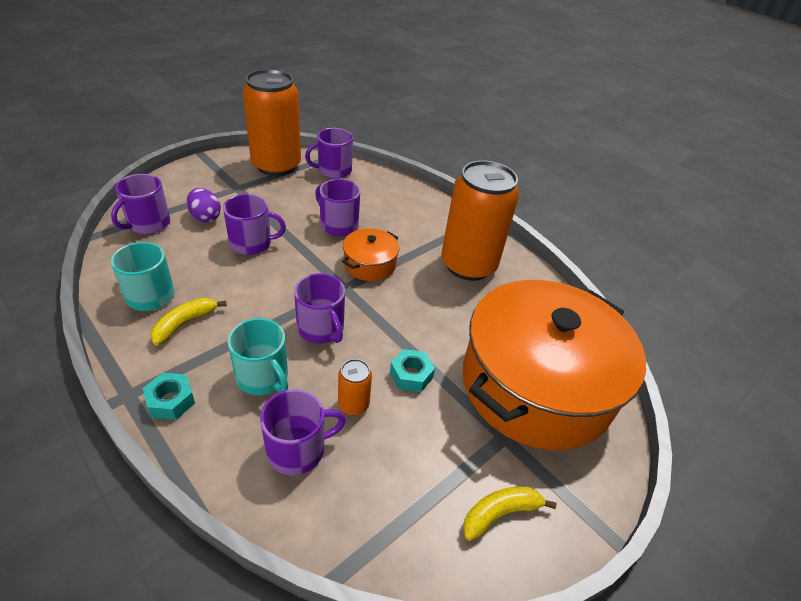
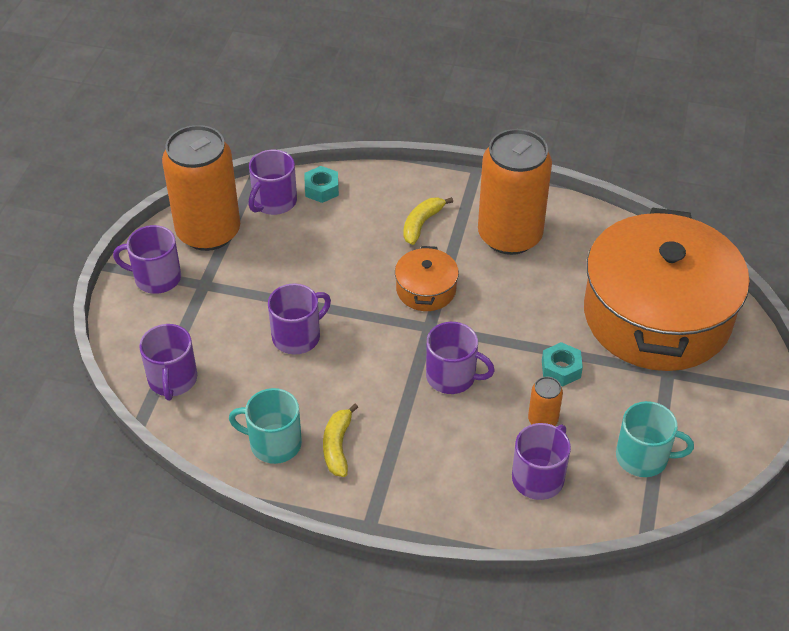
camera: 30 degrees left, 5 degrees up
turquoise nut [143,373,195,420] -> turquoise nut moved to [305,166,339,203]
purple egg [187,188,221,223] -> none
turquoise mug [228,318,288,395] -> turquoise mug moved to [616,401,694,477]
purple mug [315,179,360,236] -> purple mug moved to [113,225,181,294]
yellow banana [463,487,556,541] -> yellow banana moved to [403,197,453,245]

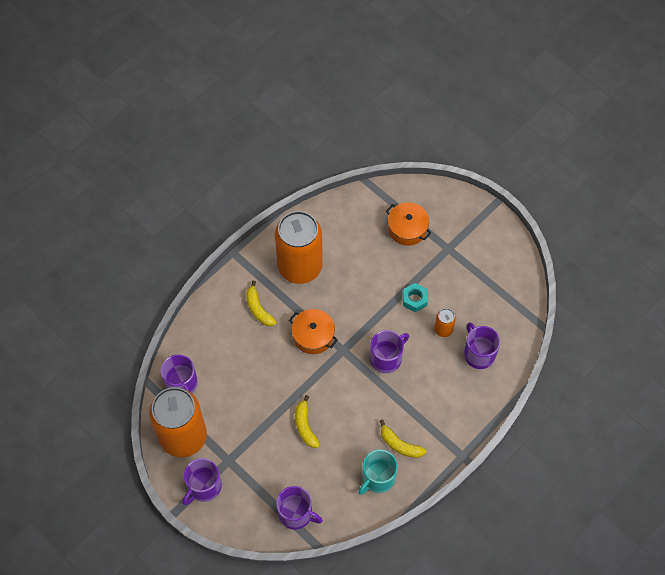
camera: 60 degrees left, 15 degrees up
purple mug [268,283,331,355] -> yellow banana [295,395,320,448]
turquoise nut [305,166,339,203] -> none
orange pot [584,208,750,371] -> orange pot [386,202,431,246], size x0.41
turquoise mug [616,401,694,477] -> none

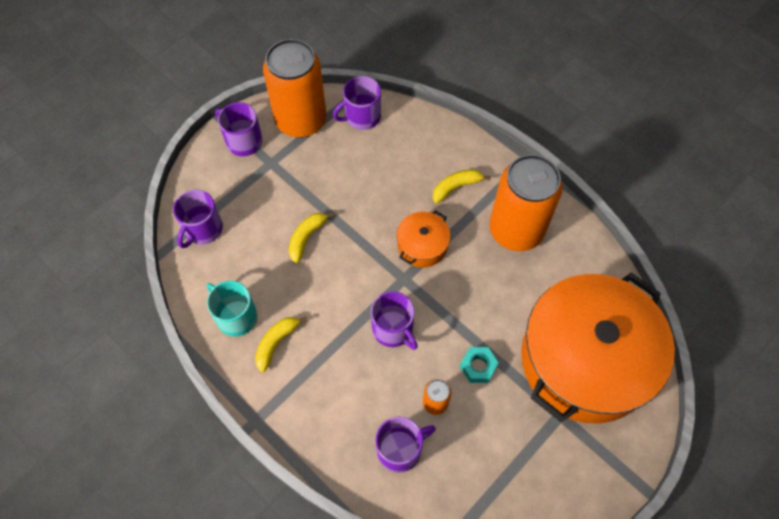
camera: 90 degrees right, 0 degrees up
yellow banana [295,395,320,448] -> yellow banana turned 45 degrees counterclockwise [289,212,334,263]
orange pot [386,202,431,246] -> orange pot [521,273,675,424], size x2.42

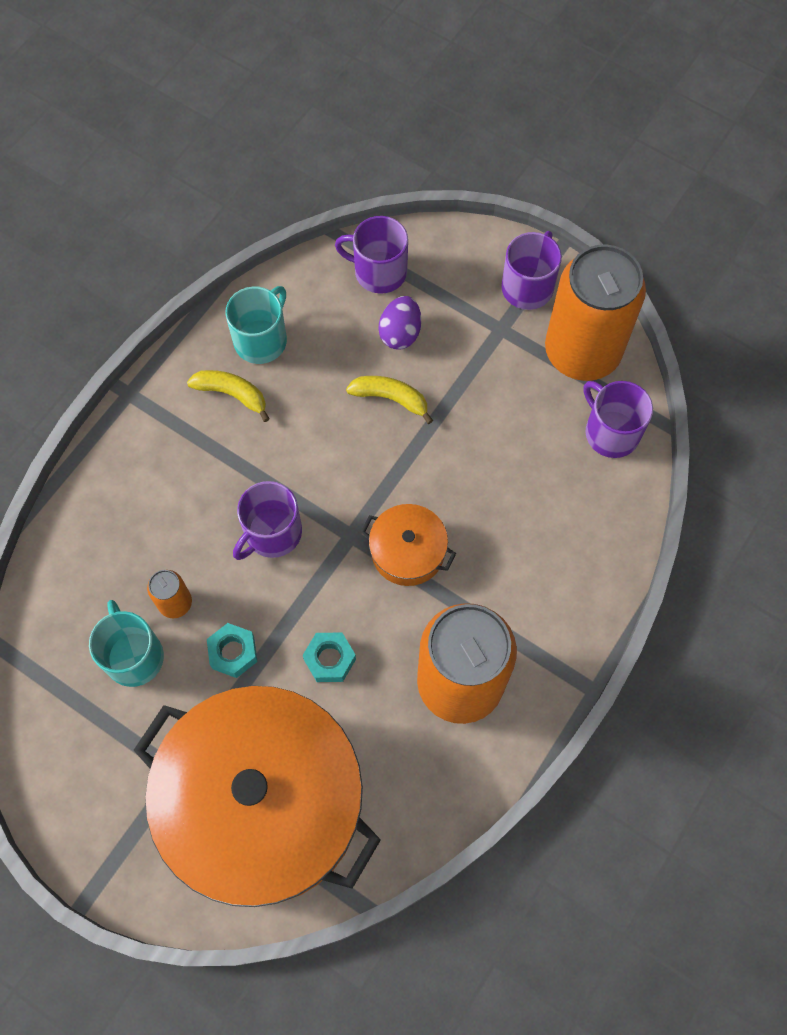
camera: 80 degrees right, 5 degrees up
purple mug [376,417,436,473] -> none
yellow banana [433,169,491,203] -> none
none -> turquoise mug [89,600,164,687]
none -> turquoise nut [303,633,356,682]
none -> purple egg [378,296,421,349]

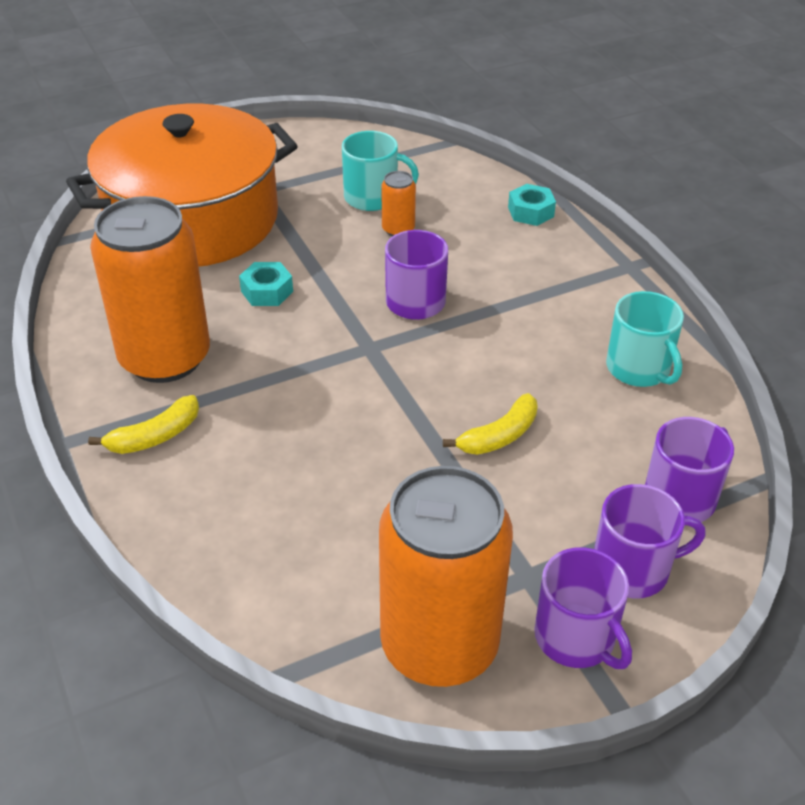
camera: 120 degrees right, 25 degrees down
yellow banana [187,370,270,422] -> yellow banana moved to [88,395,199,454]
turquoise nut [207,623,258,678] -> turquoise nut moved to [508,184,556,226]
orange pot [361,504,456,586] -> none
purple egg [378,296,421,349] -> none
purple mug [584,381,653,458] -> purple mug moved to [594,484,705,598]

